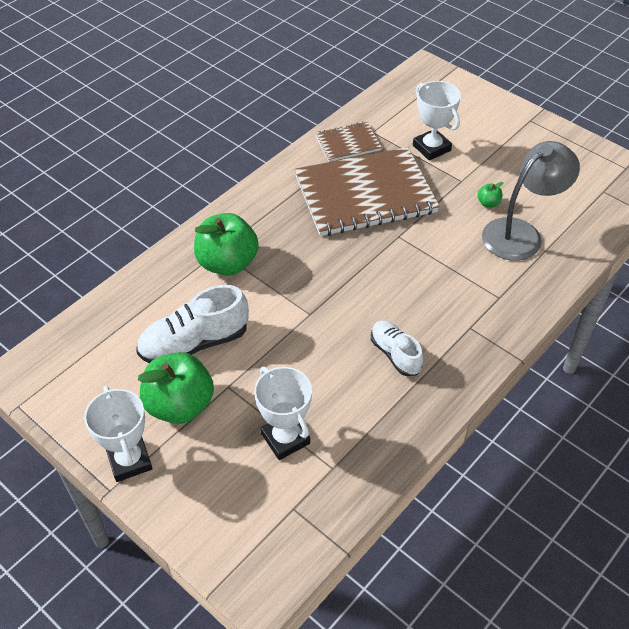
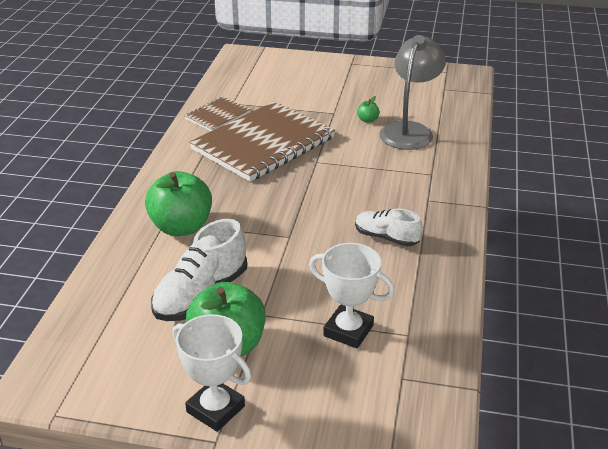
camera: 30 degrees left, 15 degrees down
white trophy [413,81,461,161] -> none

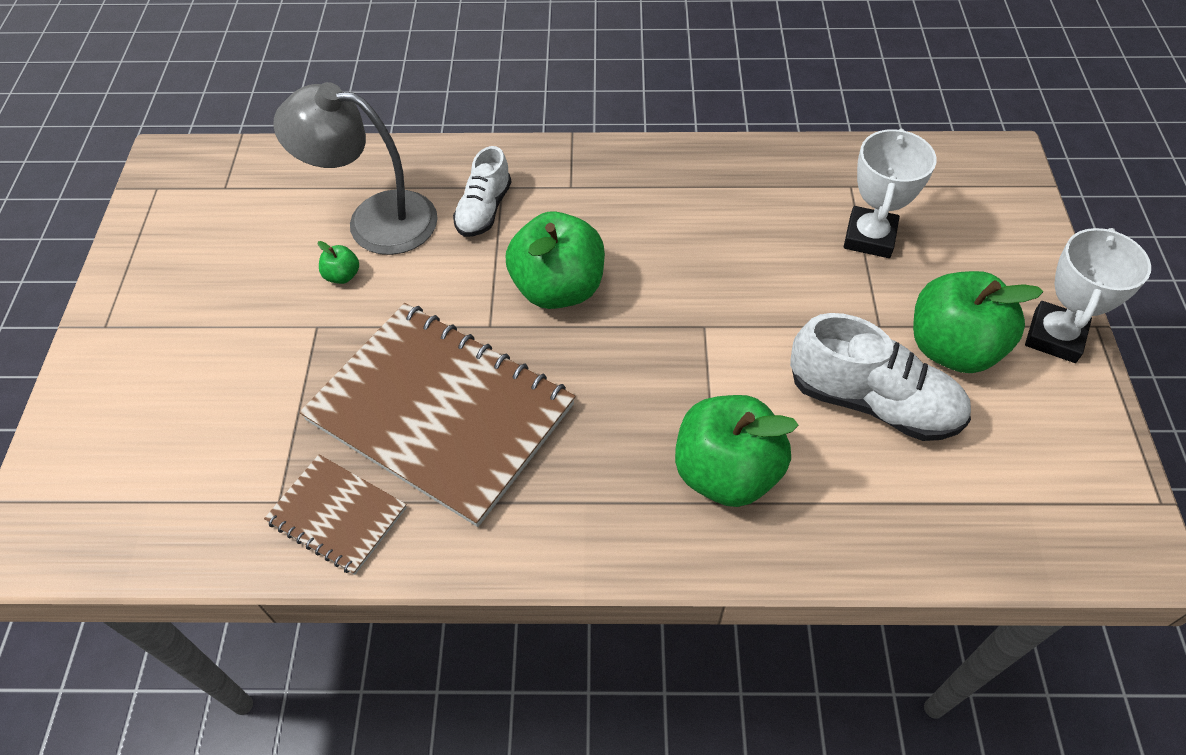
camera: 100 degrees left, 20 degrees up
white shoe [355,209,422,247] -> white shoe moved to [453,146,511,237]
none -> green apple [506,211,605,309]

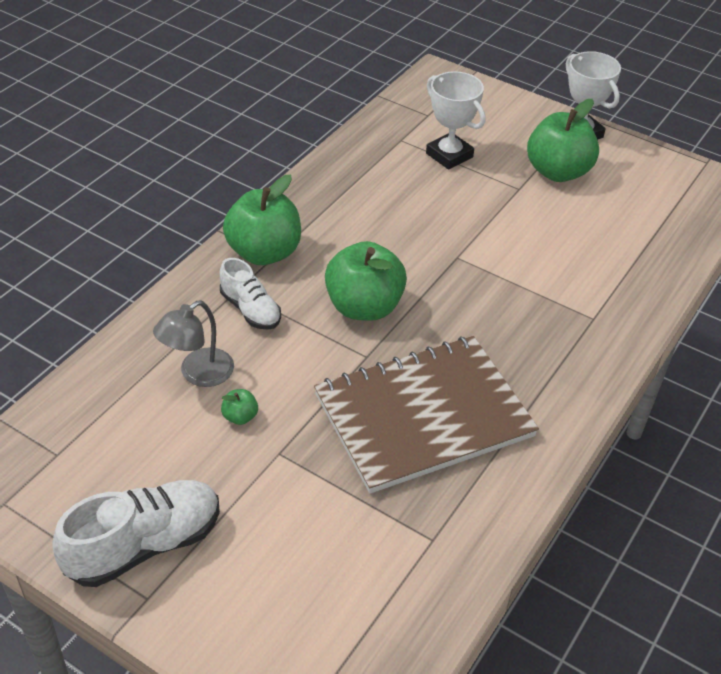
camera: 60 degrees left, 10 degrees down
brown notebook [264,455,407,575] -> none
grey lamp [273,82,438,255] -> grey lamp [153,301,234,387], size x0.65
green apple [675,395,799,507] -> green apple moved to [223,175,301,265]
white shoe [790,313,971,441] -> white shoe moved to [52,480,220,587]

